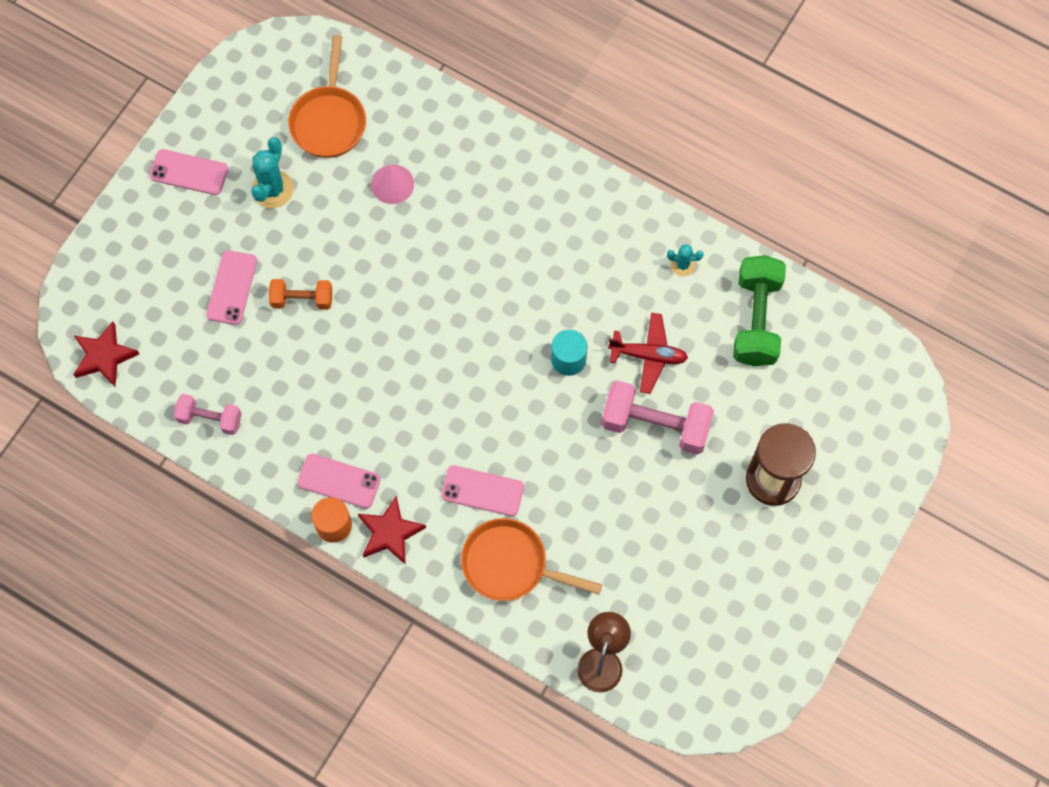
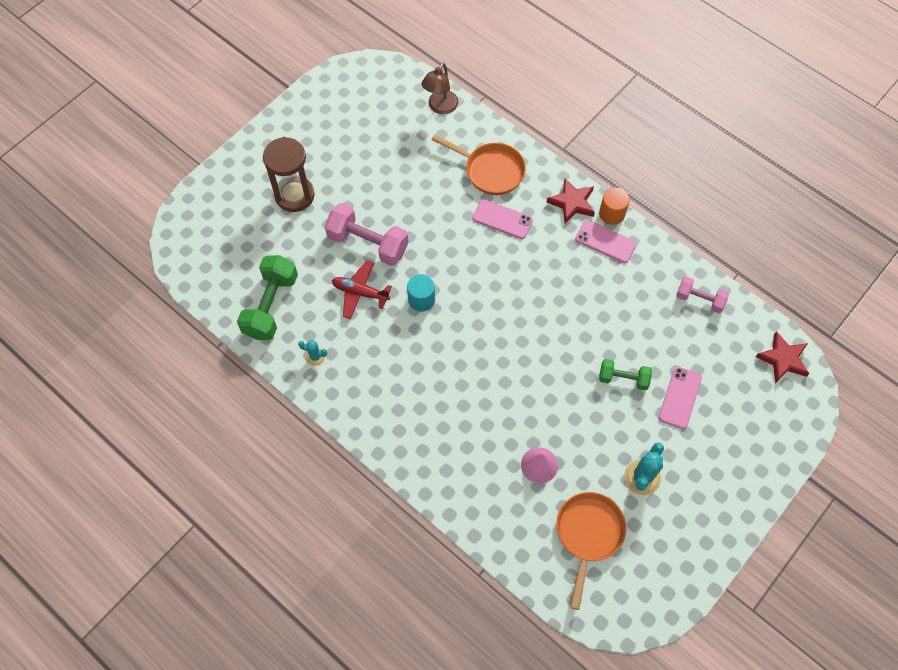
camera: 170 degrees left, 5 degrees down
pink phone [150,149,228,195] -> none
orange dumbbell [269,279,332,310] -> green dumbbell [599,359,652,391]

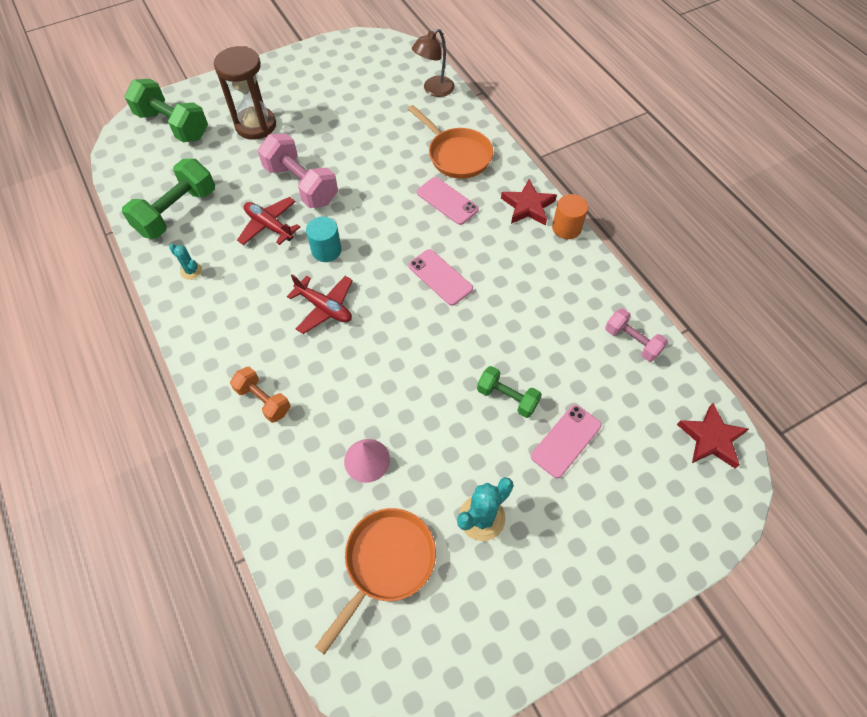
camera: 20 degrees right, 5 degrees down
pink phone [575,220,637,263] -> pink phone moved to [408,249,473,306]
none -> green dumbbell [125,79,208,143]
none -> orange dumbbell [230,367,290,423]
none -> red plane [287,274,353,334]

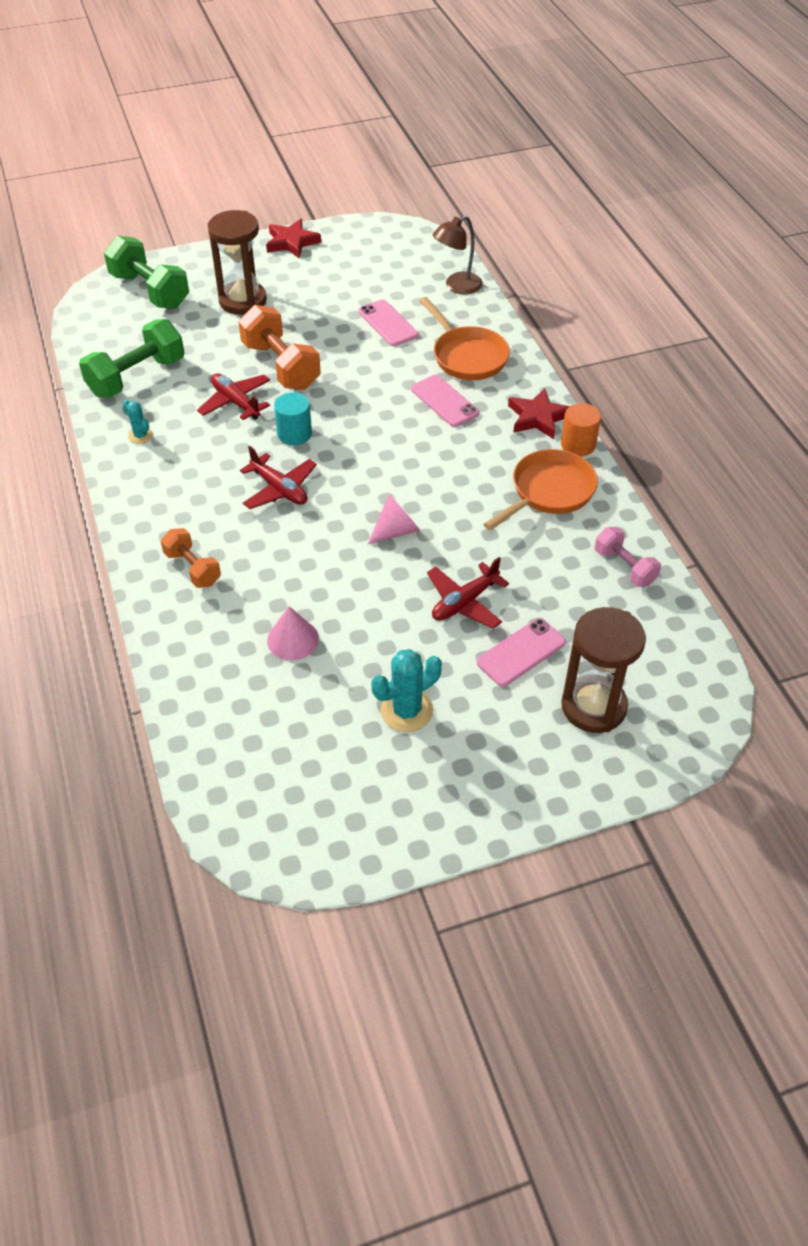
camera: 10 degrees right, 10 degrees down
pink dumbbell [258,134,338,208] -> orange dumbbell [238,305,321,390]
orange pan [315,508,436,655] -> orange pan moved to [483,449,598,531]
pink phone [408,249,473,306] -> pink phone moved to [359,300,418,346]
green dumbbell [477,366,542,418] -> red plane [427,557,509,629]
red star [677,403,749,469] -> red star moved to [266,219,321,259]
none -> pink cone [368,494,420,544]
none -> brown hourglass [561,607,646,733]

